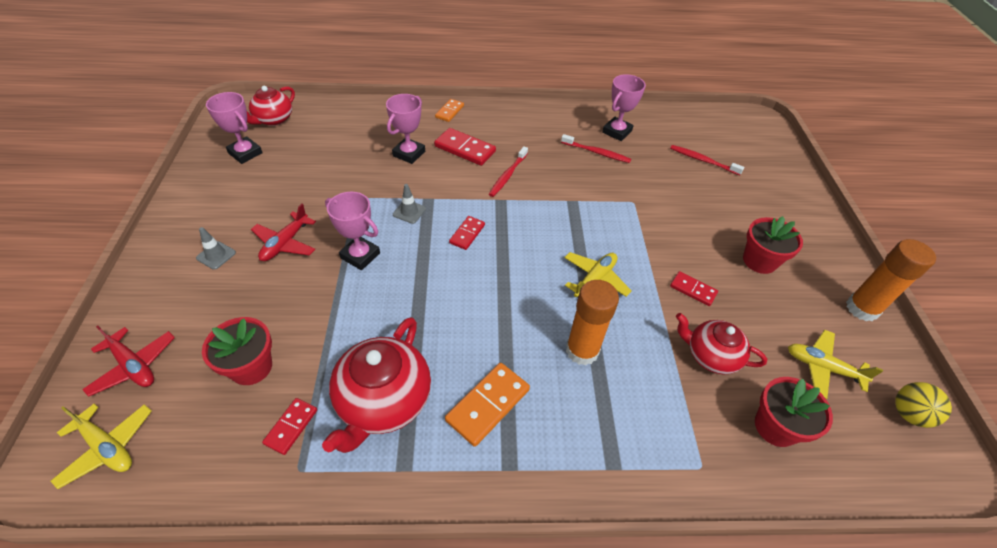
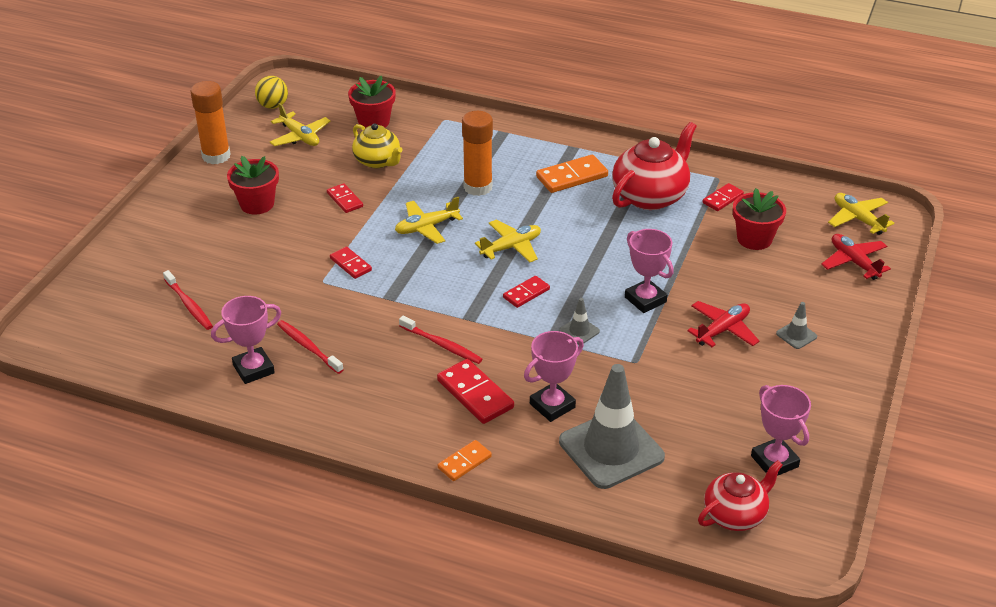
camera: 155 degrees left, 10 degrees down
red toothbrush [489,146,528,197] -> red toothbrush turned 75 degrees clockwise [399,316,483,364]
red teapot [676,313,767,374] -> yellow teapot [352,123,403,168]
none -> red domino [330,247,372,279]
none -> yellow plane [475,220,541,263]
none -> grey traffic cone [559,364,665,489]

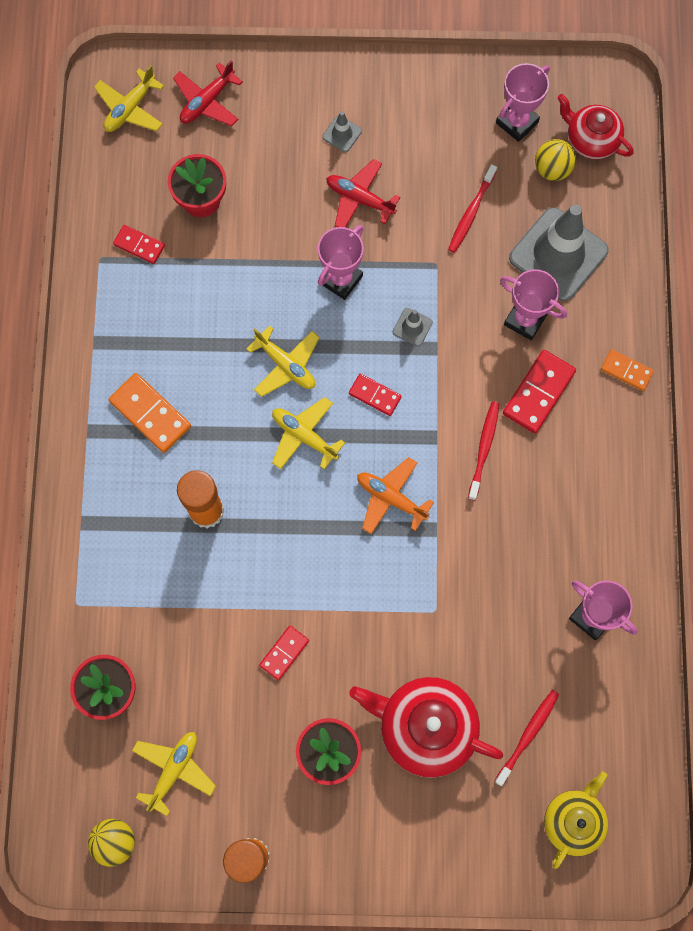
camera: 110 degrees left, 35 degrees up
red toothbrush [277,320,344,374] -> red toothbrush moved to [448,164,497,253]
red domino [330,247,372,279] -> none
yellow teapot [352,123,403,168] -> yellow teapot moved to [544,772,608,869]
yellow plane [395,197,463,244] -> yellow plane moved to [247,325,320,397]
red teapot [612,122,697,210] -> red teapot moved to [349,677,503,778]
none -> orange plane [357,457,434,534]
none -> yellow ball [535,139,576,181]

